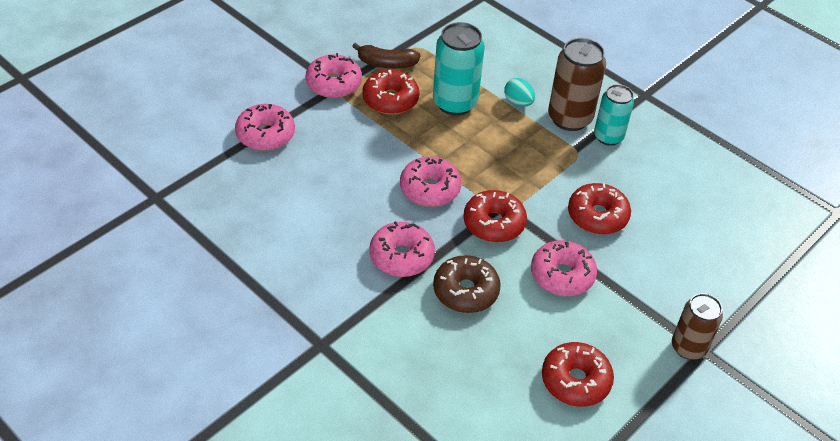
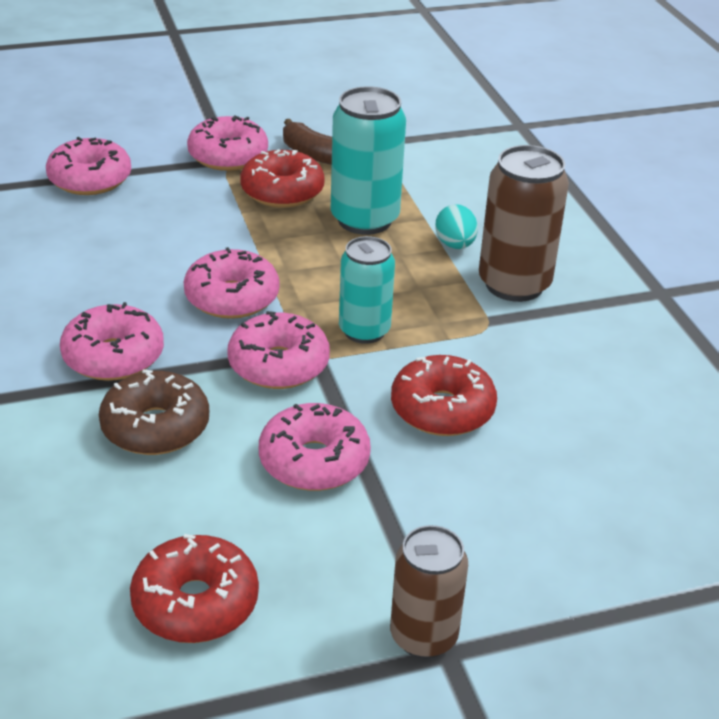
camera: 30 degrees right, 10 degrees down
red donut [463,190,527,243] -> pink donut [227,311,330,389]
turquoise can [594,84,634,146] -> turquoise can moved to [339,236,395,344]

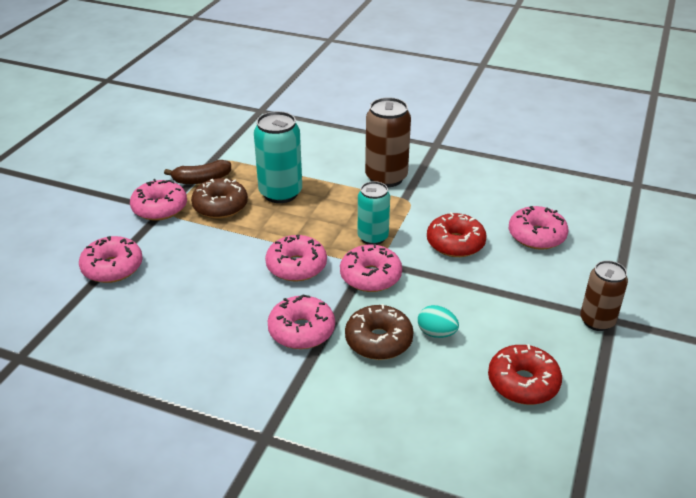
camera: 50 degrees left, 0 degrees up
red donut [240,149,324,208] -> brown donut [191,178,248,219]
pink donut [259,403,371,491] -> pink donut moved to [509,206,568,250]
turquoise egg [435,204,478,249] -> turquoise egg moved to [418,305,459,338]

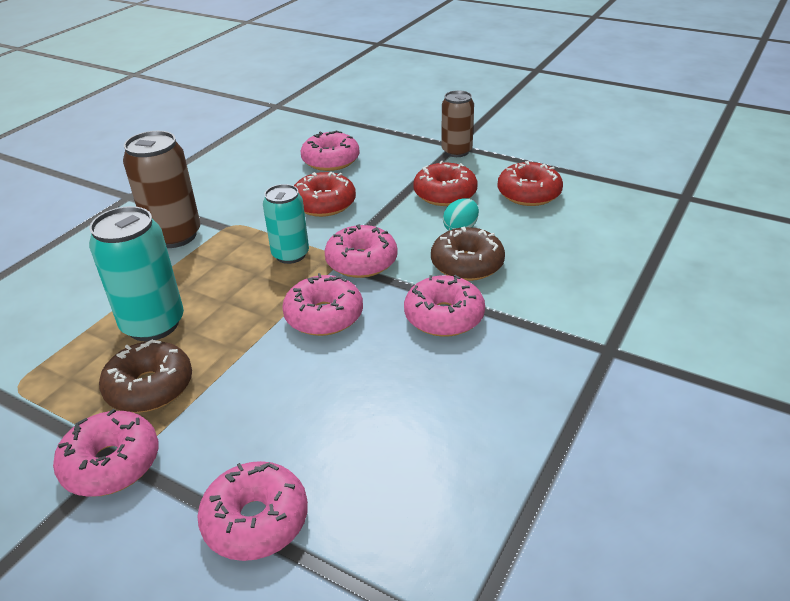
camera: 80 degrees left, 0 degrees up
brown banana [164,160,231,184] -> none
none -> red donut [413,161,478,206]

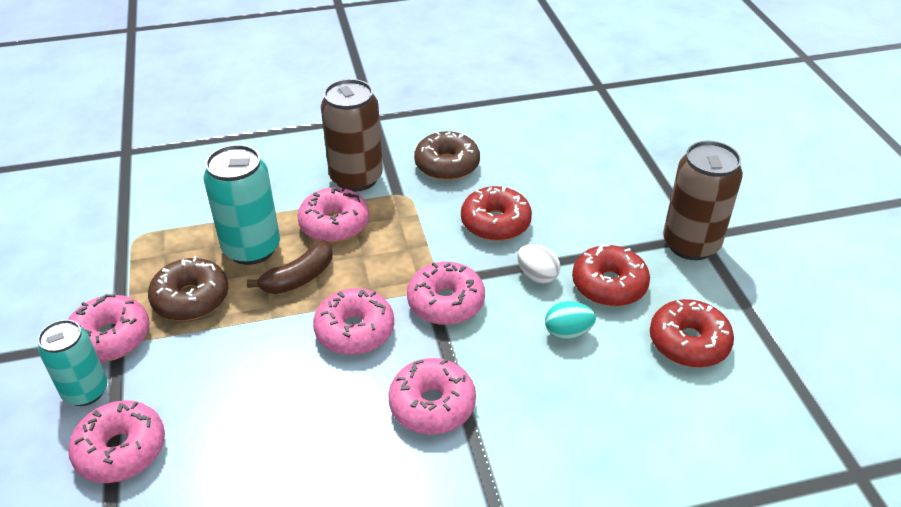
camera: 45 degrees right, 5 degrees up
turquoise can [263,184,309,264] -> turquoise can moved to [38,320,107,406]
pink donut [301,131,360,171] -> pink donut moved to [297,186,369,242]
brown donut [431,227,505,281] -> brown donut moved to [414,131,480,181]
brown can [441,90,474,157] -> brown can [663,141,743,260], size x1.51
none -> brown banana [247,241,332,294]
none -> white egg [517,244,560,283]

